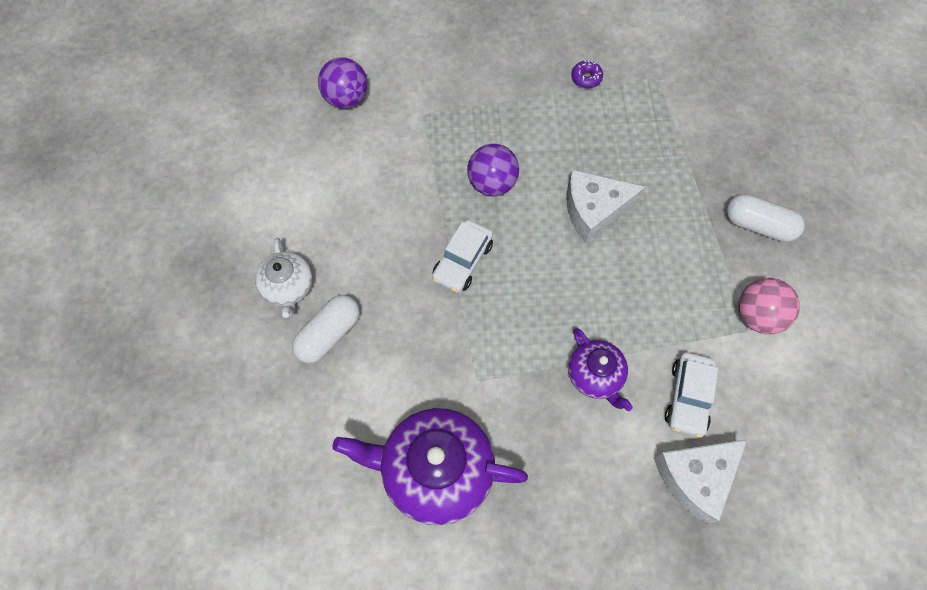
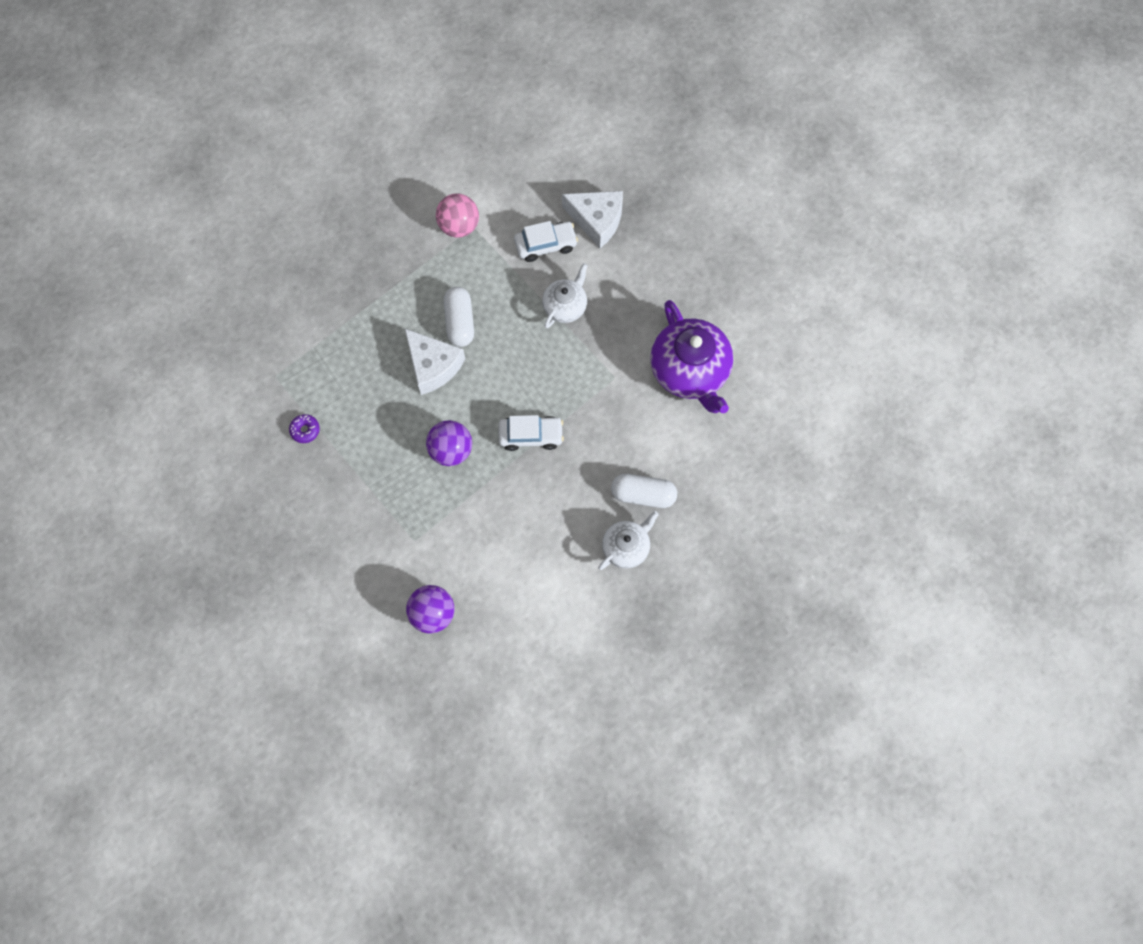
camera: 120 degrees left, 5 degrees up
purple teapot [568,328,633,411] -> white teapot [542,263,588,328]
white capsule [726,194,805,242] -> white capsule moved to [444,287,474,347]

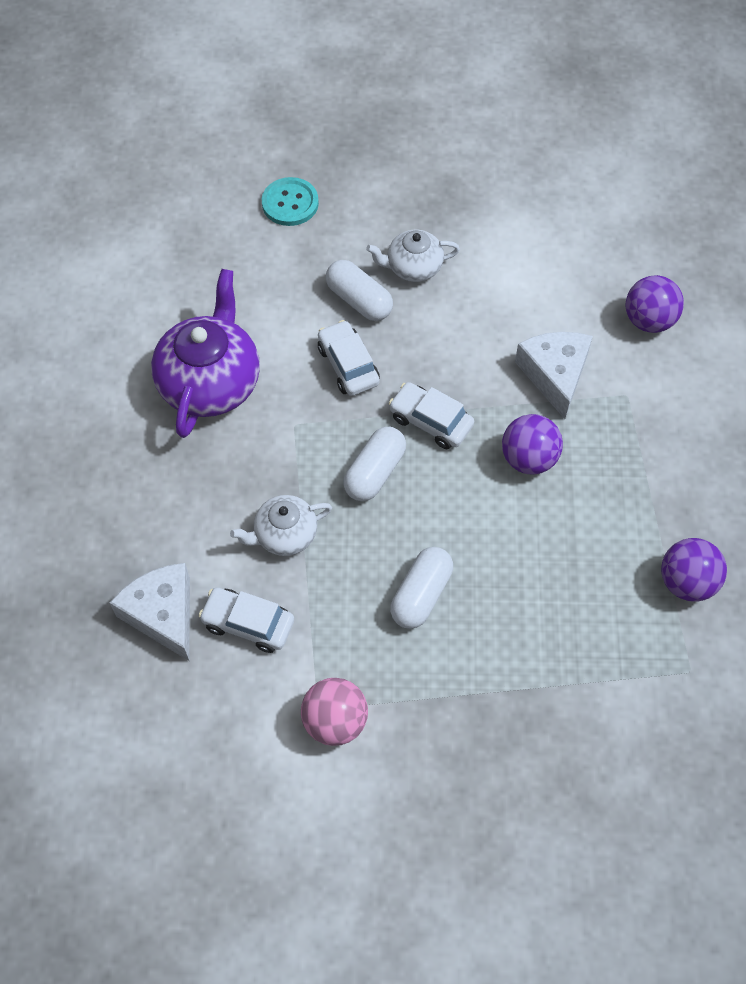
camera: 145 degrees left, 10 degrees down
purple donut [289,414,320,443] -> purple ball [661,538,727,602]
white cheese [404,328,465,395] -> white cheese moved to [515,332,593,419]
none -> turquoise button [262,177,319,226]
none -> white car [318,320,380,396]
none -> white capsule [343,427,406,501]

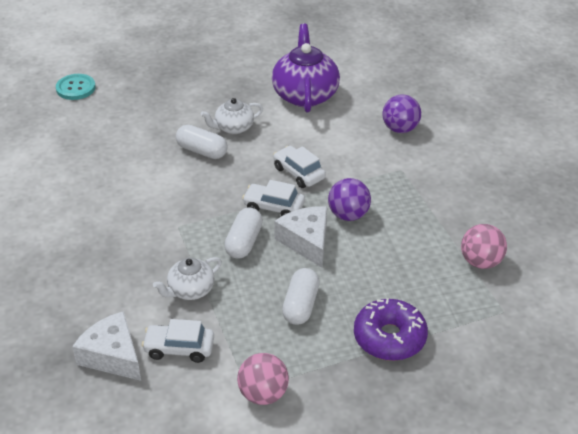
camera: 15 degrees left, 20 degrees down
purple teapot [151,269,260,438] -> purple teapot moved to [272,24,340,112]
turquoise button [262,177,319,226] -> turquoise button moved to [56,74,96,100]
white car [318,320,380,396] -> white car moved to [273,146,326,188]
white cheese [515,332,593,419] -> white cheese moved to [274,206,327,268]
purple ball [661,538,727,602] -> pink ball [461,224,507,269]
none -> purple donut [354,298,428,361]

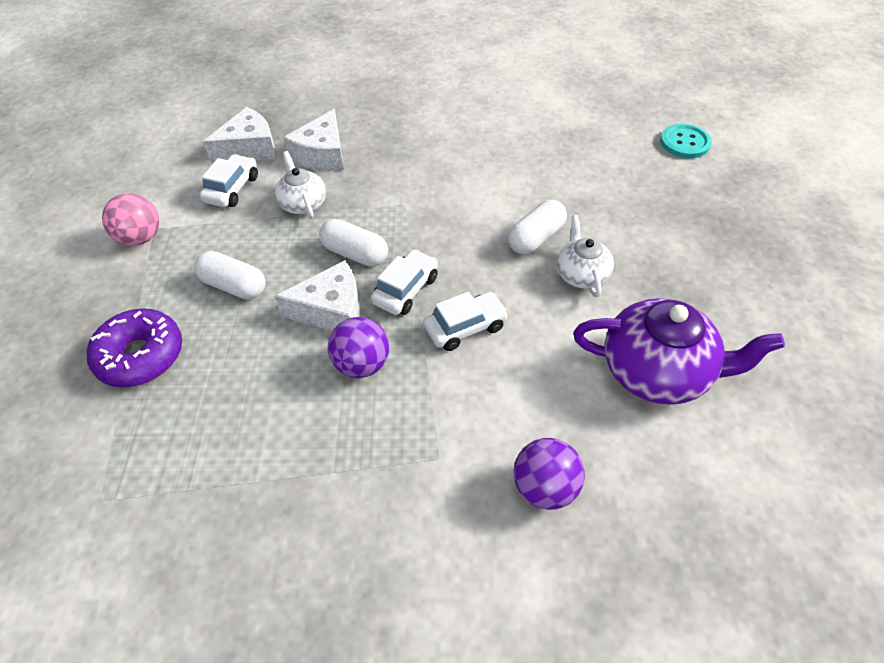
camera: 105 degrees right, 10 degrees up
pink ball [461,224,507,269] -> none
none -> white cheese [283,109,344,171]

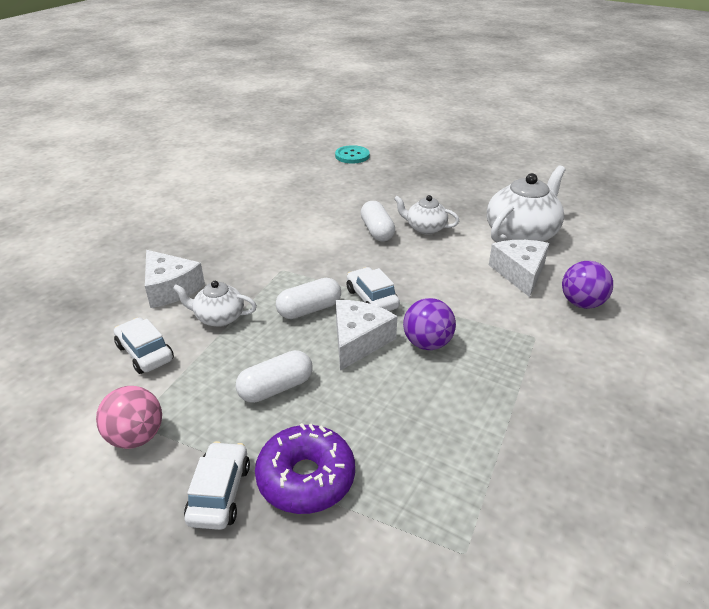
camera: 60 degrees left, 15 degrees down
white cheese [203,107,276,163] -> white cheese moved to [489,240,549,297]
white car [423,292,509,351] -> white car moved to [184,441,250,530]
purple teapot [573,298,785,405] -> white teapot [487,166,566,242]

